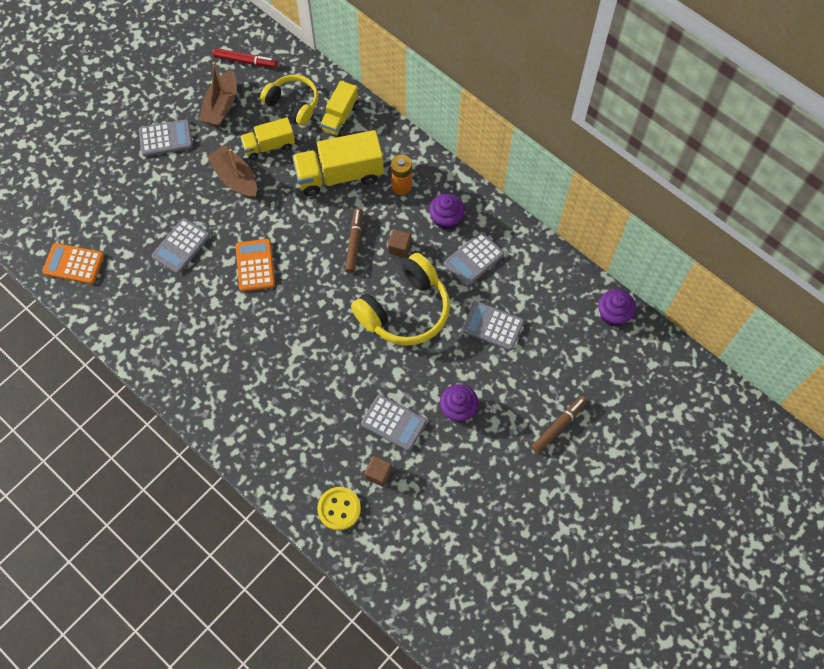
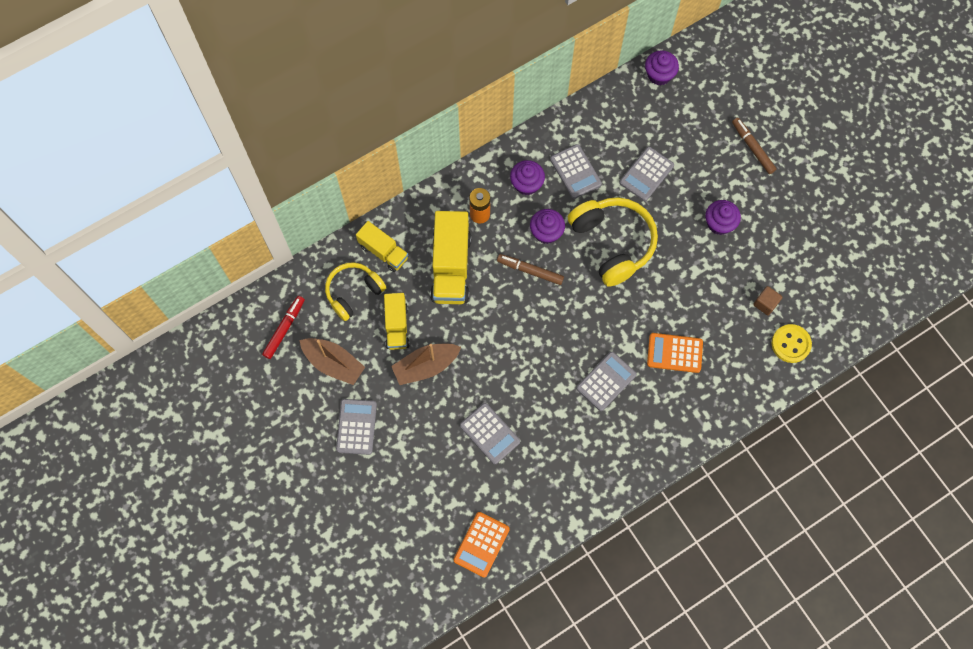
camera: 75 degrees left, 5 degrees up
orange calculator [236,239,275,291] -> orange calculator moved to [647,333,703,373]
grey calculator [361,395,427,451] -> grey calculator moved to [576,352,636,411]
brown cube [388,229,411,258] -> purple cupcake [530,209,565,244]

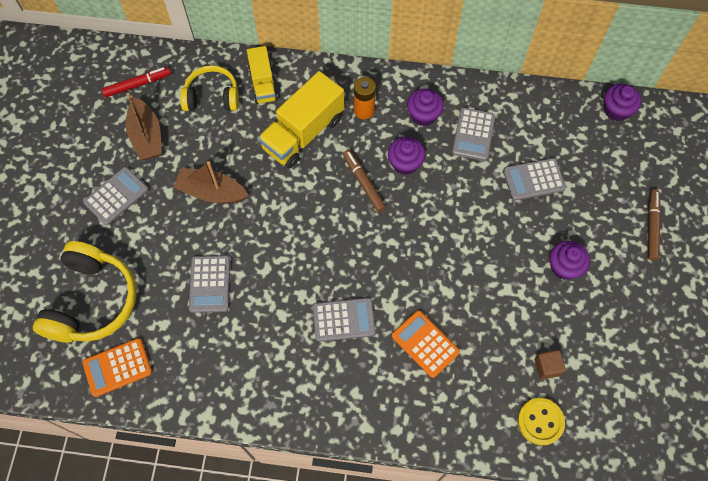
camera: 40 degrees right, 5 degrees down
yellow truck [384,293,410,350] -> none
yellow headphones [568,197,658,287] -> yellow headphones moved to [33,241,137,343]

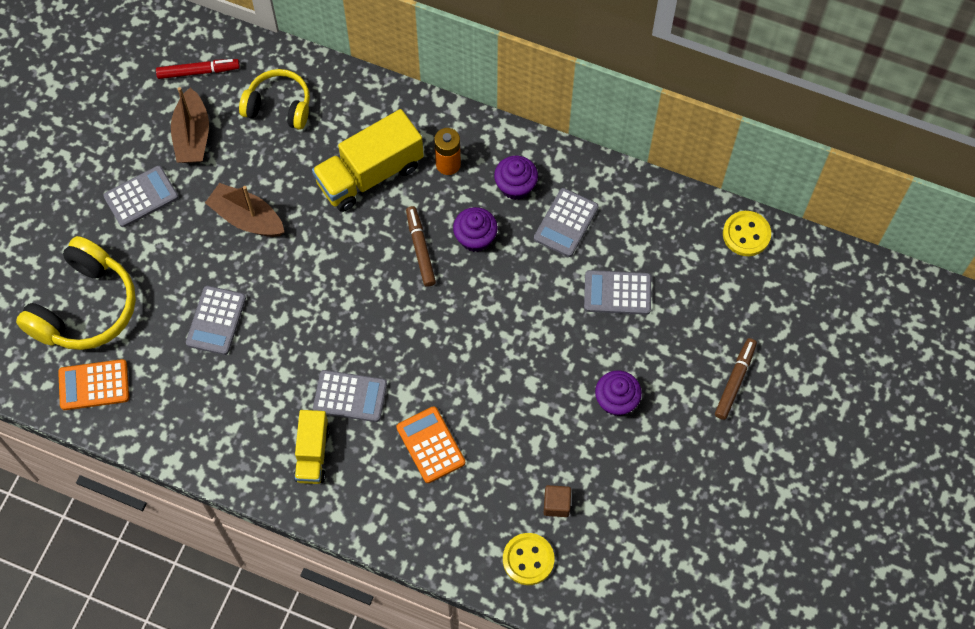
camera: 15 degrees right, 0 degrees up
yellow truck [247,46,278,104] -> yellow truck moved to [294,410,330,484]
purple cupcake [604,84,641,121] -> yellow button [723,211,771,256]

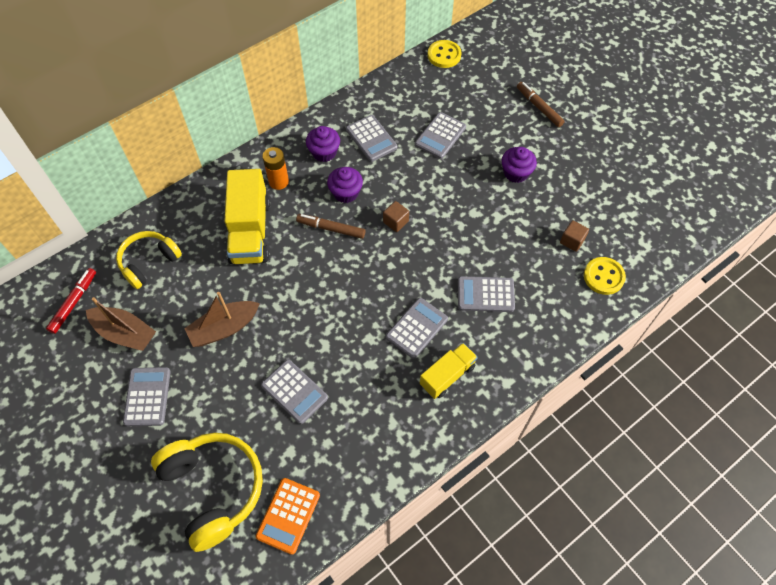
camera: 60 degrees left, 5 degrees down
yellow truck [294,410,330,484] -> yellow truck turned 75 degrees counterclockwise [420,343,478,399]
orange calculator [397,406,465,483] -> grey calculator [458,276,515,312]
none -> brown cube [383,201,409,232]

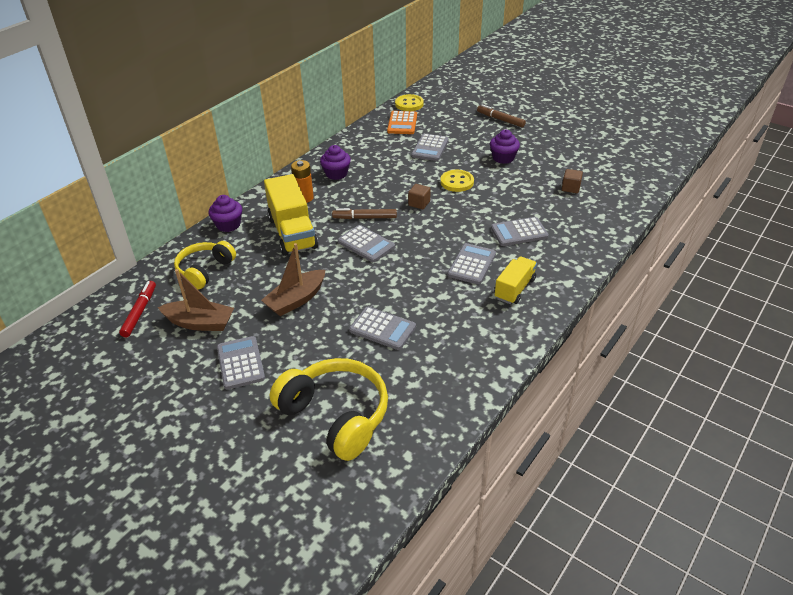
camera: 15 degrees left, 20 degrees down
orange calculator [256,478,320,555] -> orange calculator moved to [387,111,417,134]
purple cupcake [327,167,363,203] -> purple cupcake moved to [208,195,242,232]
grey calculator [346,115,397,162] -> grey calculator moved to [338,225,395,262]
yellow button [584,257,626,295] -> yellow button moved to [440,170,474,192]

